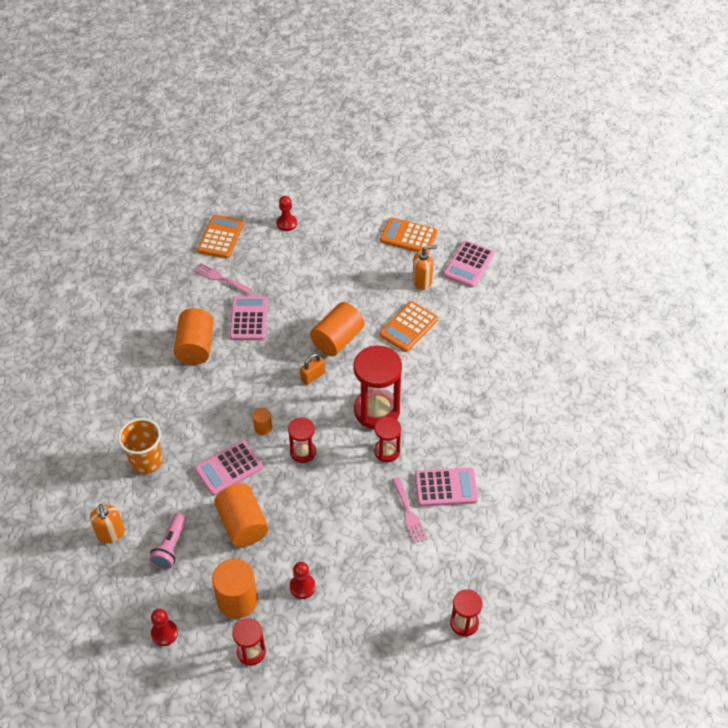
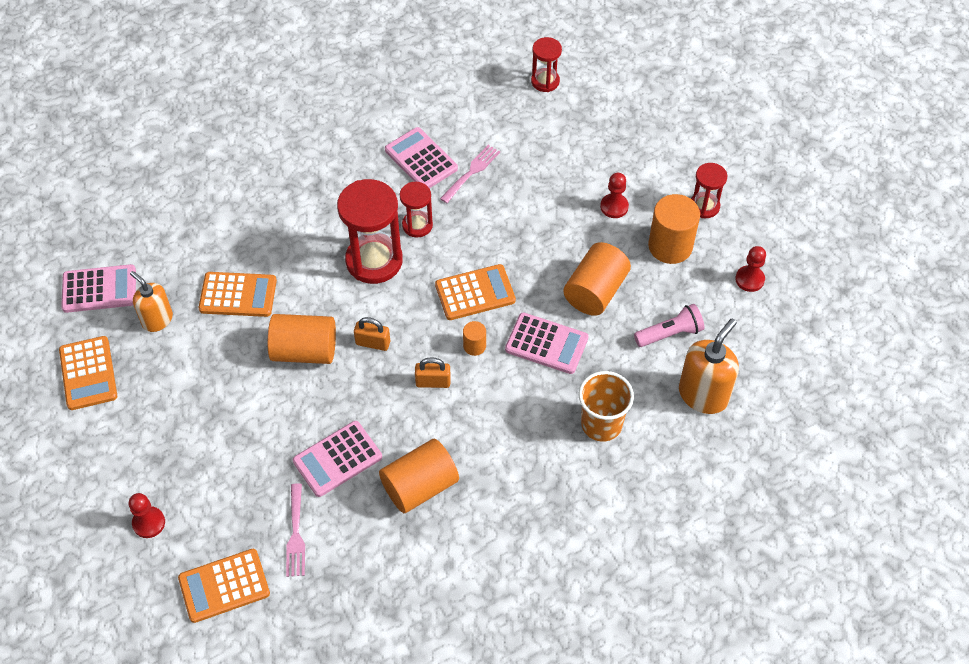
camera: 125 degrees left, 5 degrees up
orange soap dispenser [90,504,125,543] -> orange soap dispenser [679,319,739,414], size x1.52
red hourglass [288,418,316,463] -> orange calculator [435,264,516,320]
none -> orange padlock [415,357,451,388]

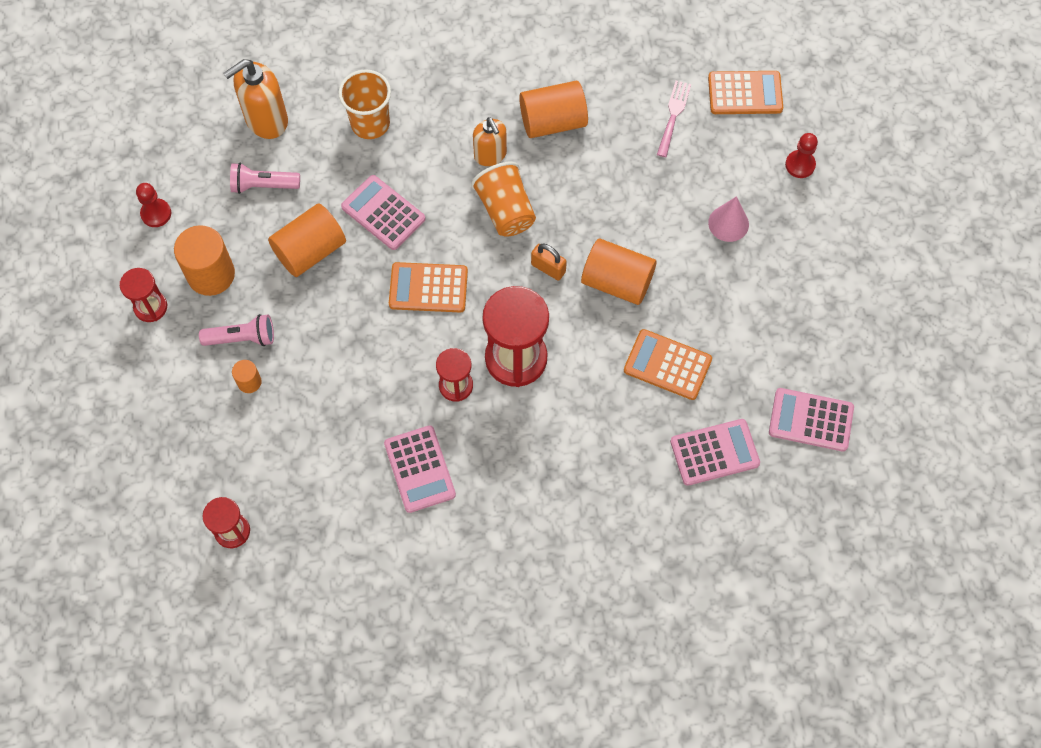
camera: 160 degrees left, 10 degrees up
orange calculator [59,336,117,410] -> none
orange soap dispenser [130,271,173,332] -> orange soap dispenser moved to [473,117,507,166]
pink calculator [293,421,382,497] -> pink calculator moved to [670,419,760,486]
orange padlock [415,357,451,388] -> orange cup [471,162,536,237]
pink fork [440,145,500,203] -> none
orange cylinder [463,321,486,356] -> orange cylinder moved to [232,360,262,393]
red pawn [600,173,629,218] -> pink flashlight [199,314,274,346]
none -> pink cone [708,196,749,242]

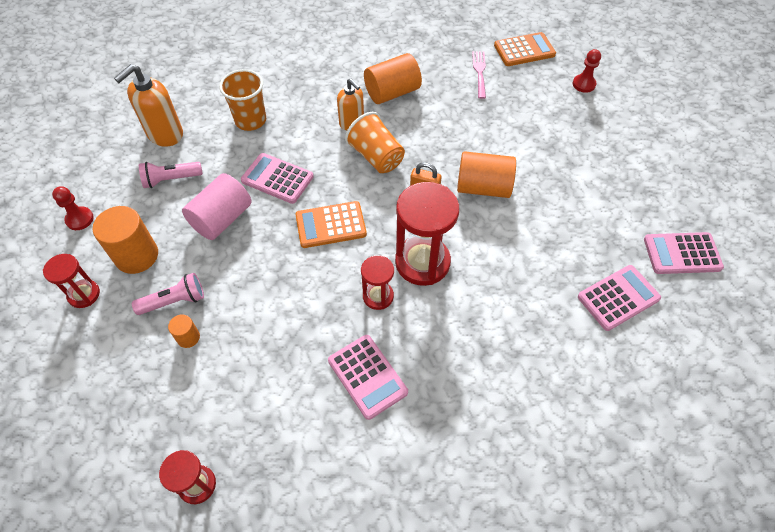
camera: 15 degrees left, 10 degrees down
orange cylinder [268,203,346,277] -> pink cylinder [182,173,252,240]
orange calculator [624,329,712,400] -> none
pink cone [708,196,749,242] -> none

